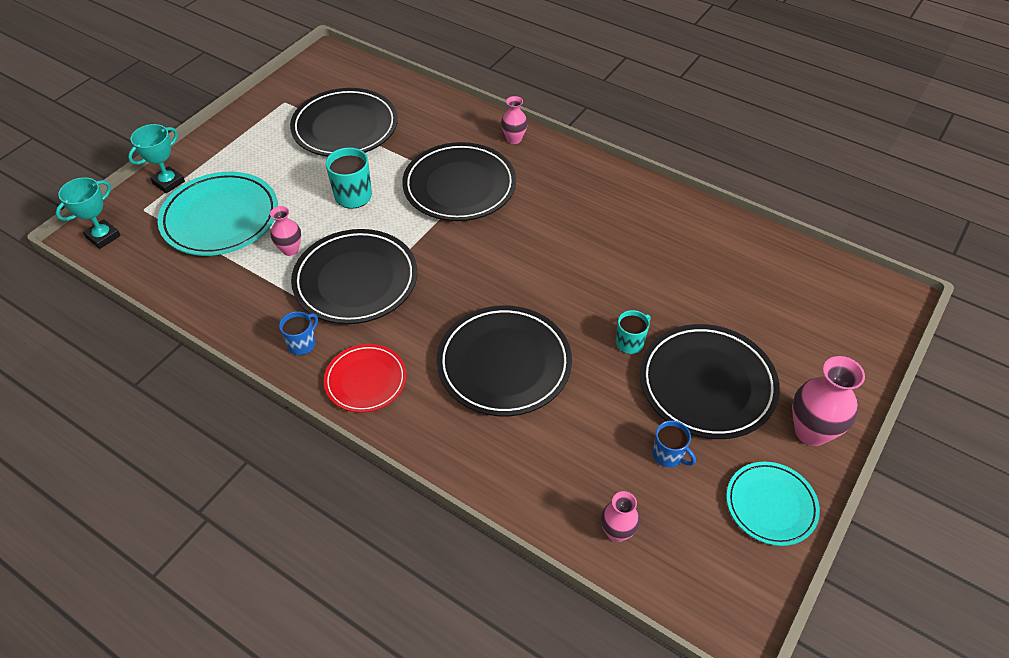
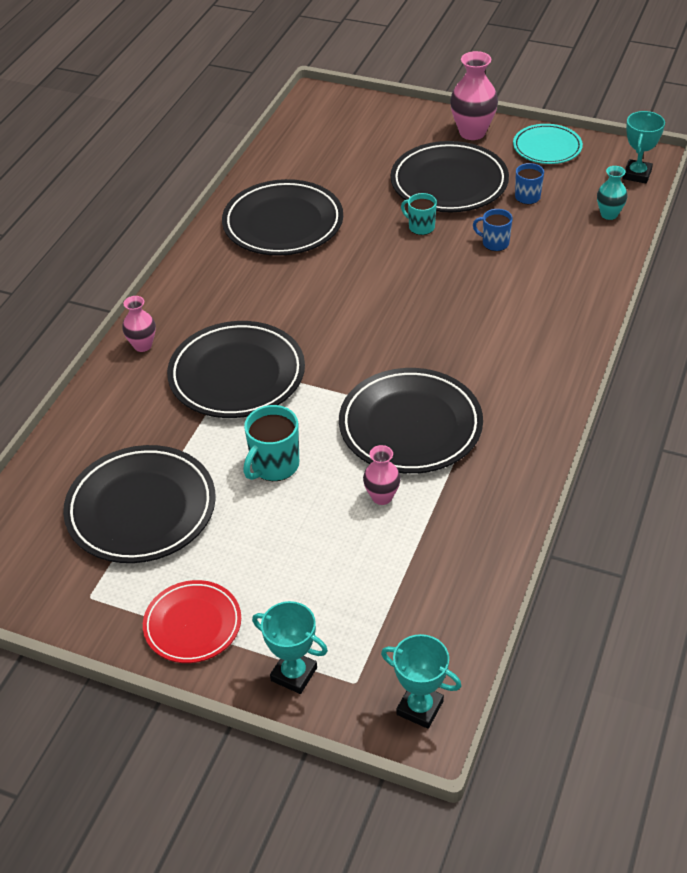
camera: 100 degrees left, 5 degrees down
turquoise plate [158,172,278,256] -> none
blue mug [279,311,318,355] -> blue mug moved to [473,209,513,251]
red plate [324,344,406,413] -> red plate moved to [143,580,241,663]
black plate [436,305,572,416] -> black plate moved to [222,179,343,256]
pink vase [601,491,640,542] -> turquoise vase [597,166,628,220]
none -> turquoise trophy [623,111,665,183]

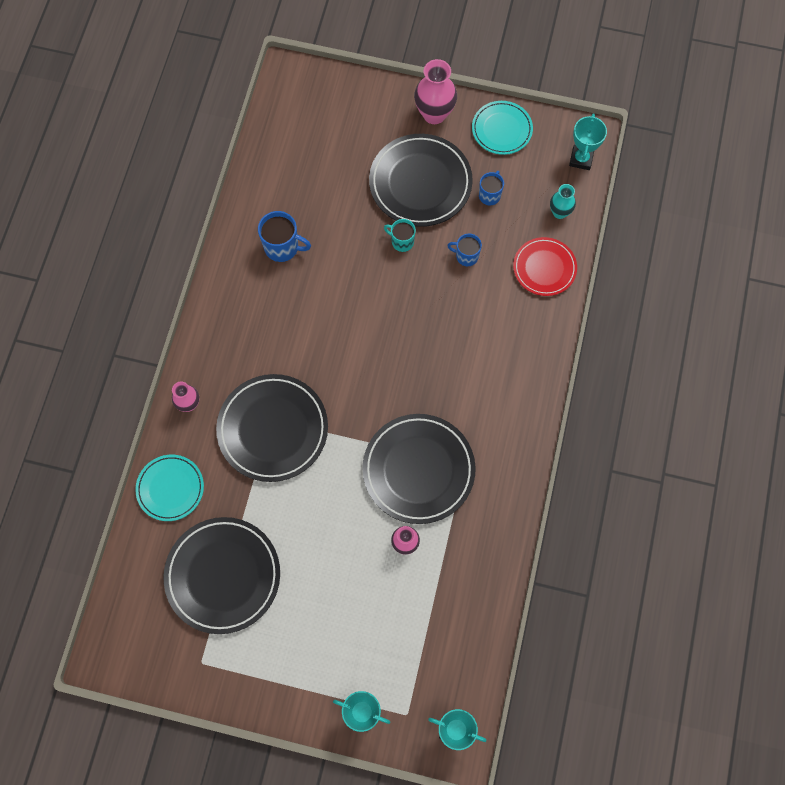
camera: 10 degrees left, 25 degrees up
red plate [143,580,241,663] -> red plate moved to [513,237,577,296]
black plate [222,179,343,256] -> blue mug [258,211,311,262]
turquoise mug [243,405,299,481] -> none
none -> turquoise plate [135,455,204,521]

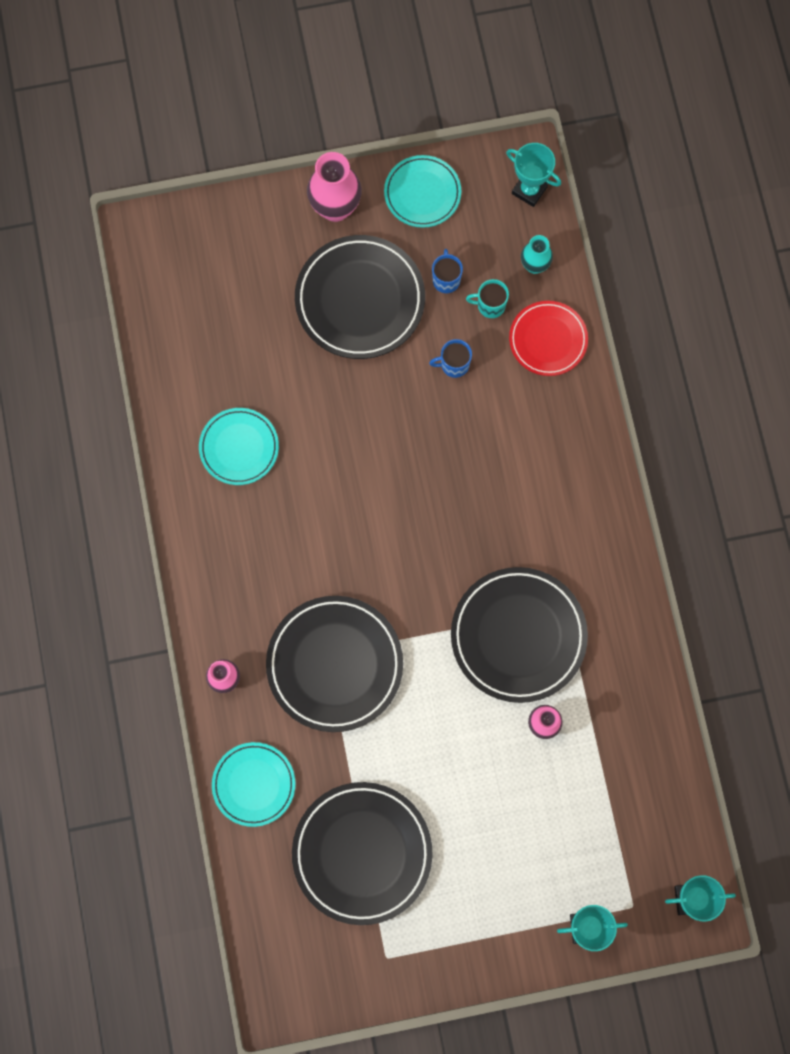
camera: 25 degrees left, 5 degrees up
blue mug [258,211,311,262] -> turquoise plate [199,408,279,485]
turquoise mug [384,219,416,252] -> turquoise mug moved to [466,279,509,318]
turquoise trophy [569,113,607,170] -> turquoise trophy turned 45 degrees counterclockwise [506,143,561,207]

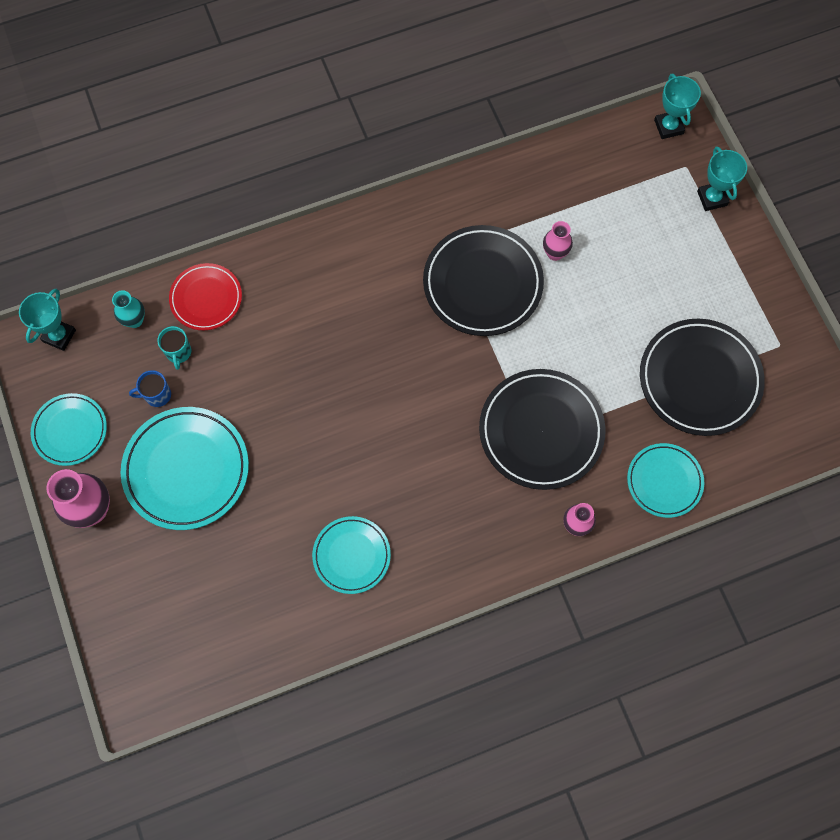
camera: 100 degrees left, 5 degrees down
black plate [295,235,425,359] -> turquoise plate [121,407,249,530]
blue mug [429,339,472,378] -> none

